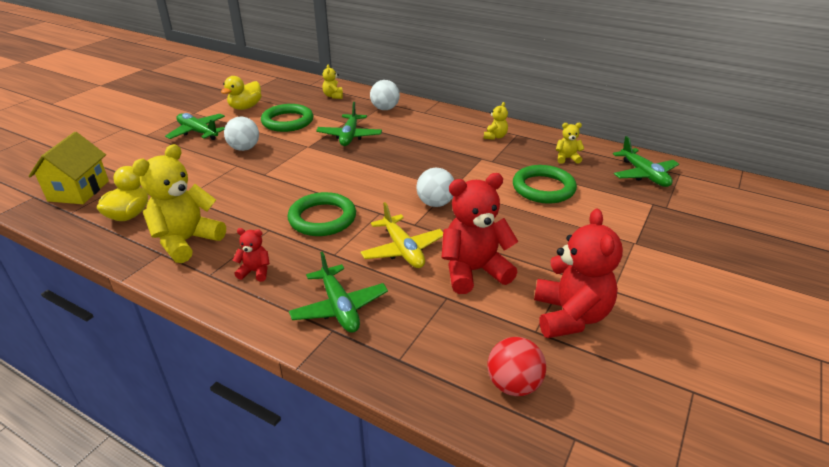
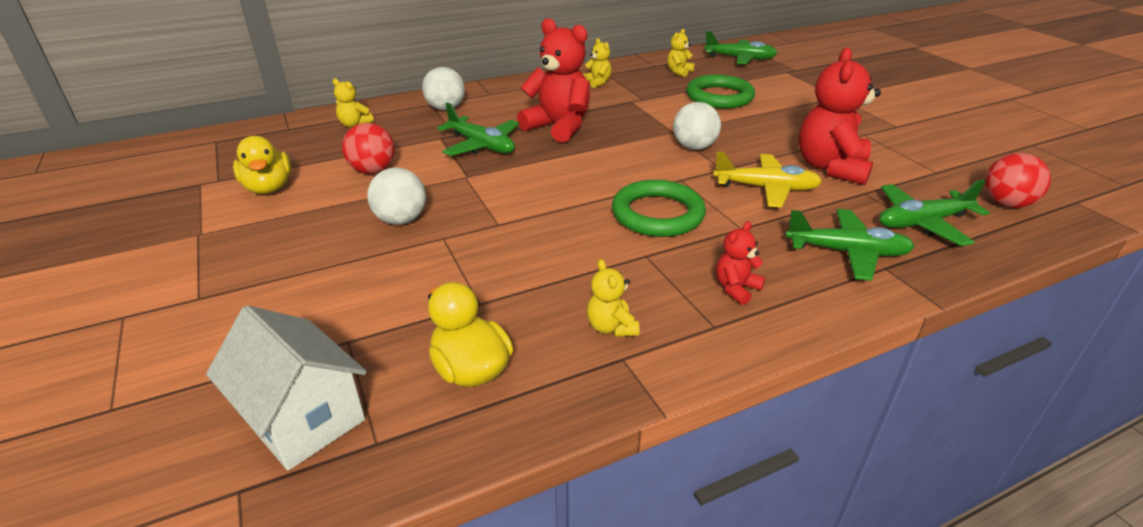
camera: 55 degrees left, 0 degrees up
yellow house [29,132,109,204] -> white house [206,305,367,471]
yellow teddy bear [132,144,226,263] -> yellow teddy bear [587,259,640,337], size x0.48
green plane [165,113,225,140] -> green plane moved to [879,179,990,246]
green ring [261,104,313,132] -> red ball [342,123,395,174]
red teddy bear [534,209,623,338] -> red teddy bear moved to [517,18,590,143]

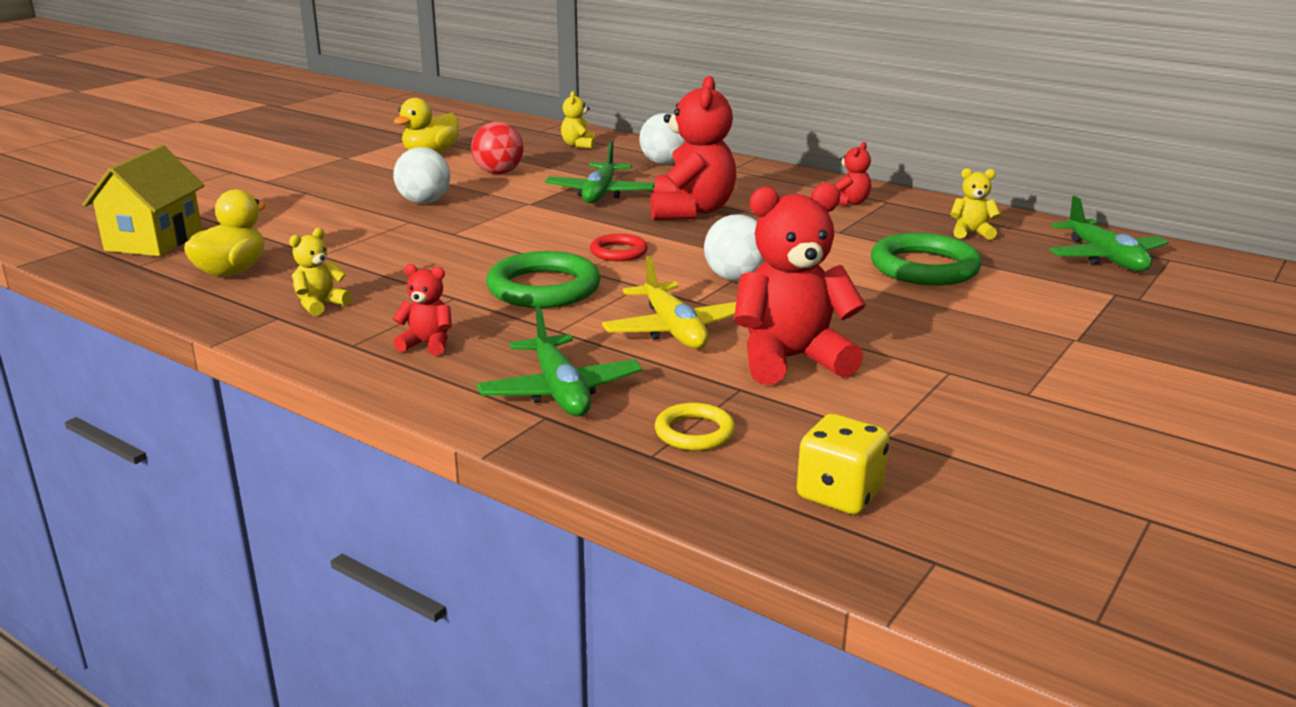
camera: 60 degrees right, 10 degrees down
white house [206,305,367,471] -> yellow house [82,145,205,256]
yellow teddy bear [583,38,612,88] -> red teddy bear [835,142,871,206]
green plane [879,179,990,246] -> yellow ring [655,403,735,451]
red ball [984,153,1051,208] -> yellow dice [797,414,889,514]
none -> red ring [590,234,648,261]

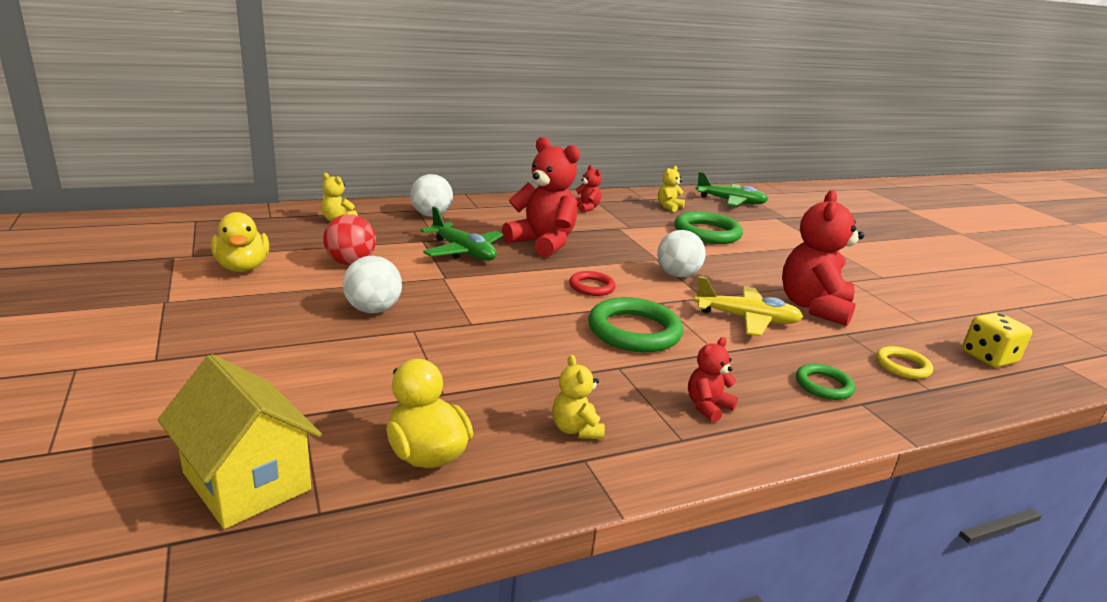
camera: 60 degrees left, 0 degrees up
green plane [477,306,642,416] -> green ring [796,364,855,400]

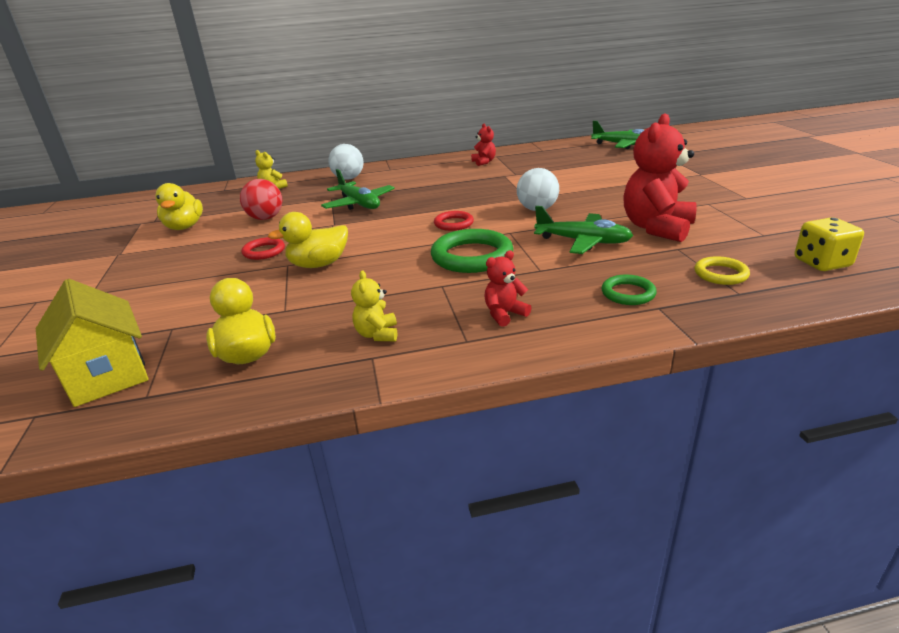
camera: 15 degrees right, 5 degrees up
white ball [343,256,402,313] -> red ring [242,237,285,260]
red teddy bear [502,137,580,257] -> none
yellow teddy bear [658,166,685,212] -> none
green ring [674,211,743,244] -> none
yellow plane [694,276,803,336] -> green plane [534,206,633,254]
none -> yellow duck [268,212,348,268]

